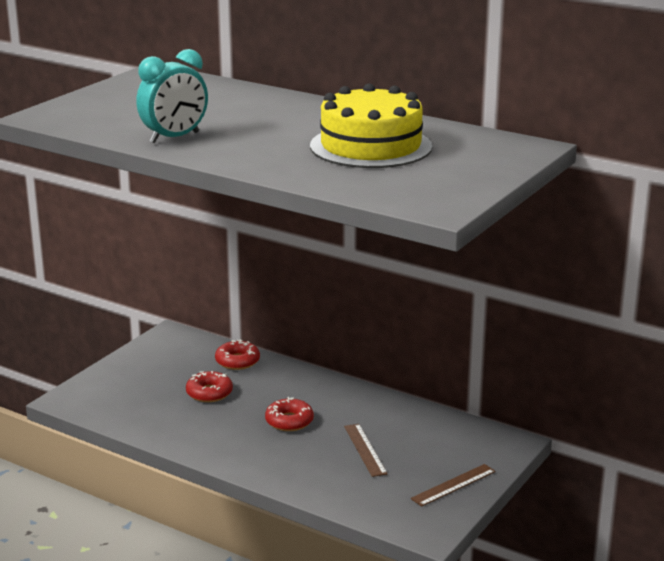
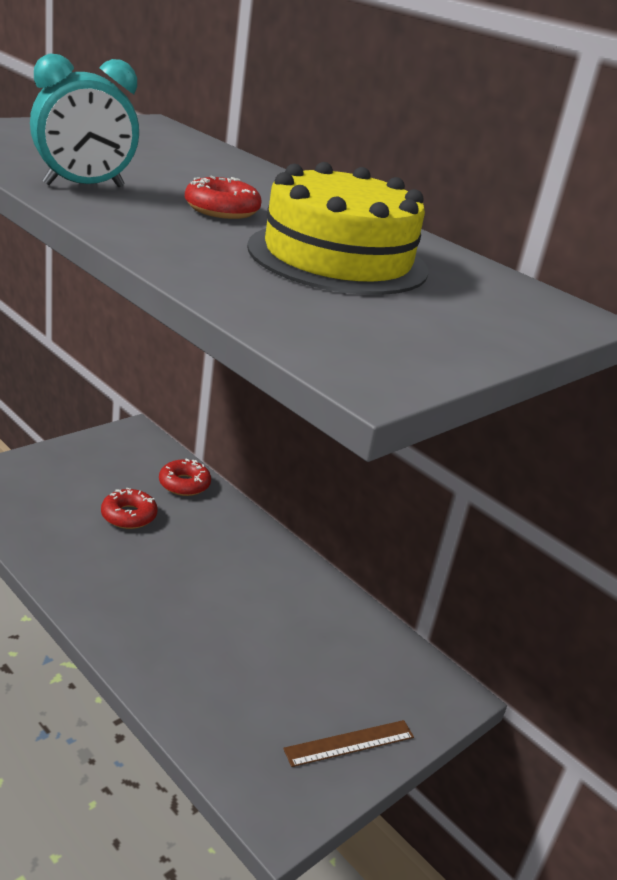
camera: 10 degrees right, 5 degrees up
red donut [265,397,314,431] -> red donut moved to [185,176,262,219]
brown ruler [344,424,388,477] -> none

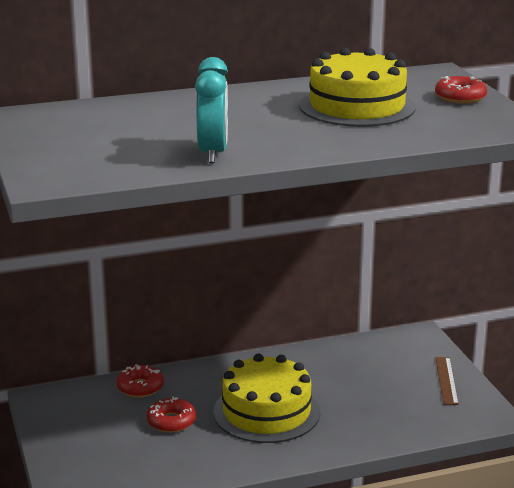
camera: 60 degrees left, 5 degrees down
red donut [185,176,262,219] -> red donut moved to [435,76,487,104]
none -> yellow cake [213,354,320,443]

